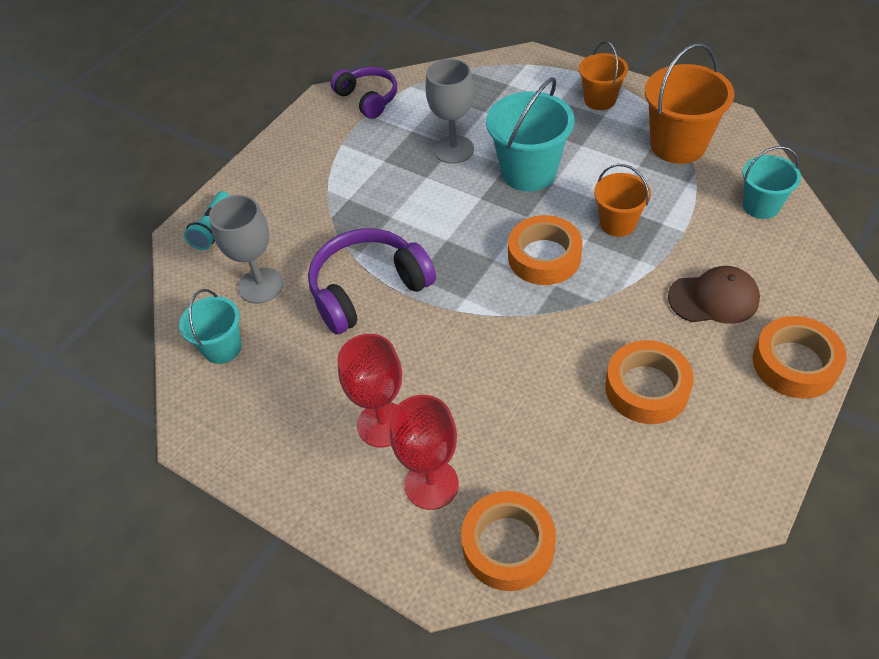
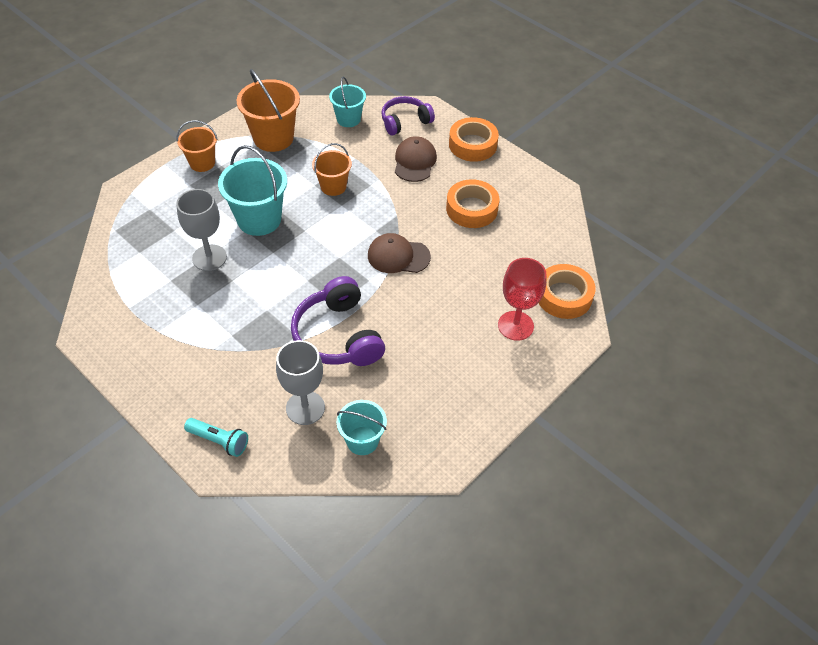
camera: 85 degrees left, 0 degrees up
purple headphones [330,67,397,119] -> purple headphones moved to [381,96,435,135]
red goblet [337,334,402,448] -> none
orange tape [508,215,582,285] -> none
none -> brown cap [368,233,431,273]

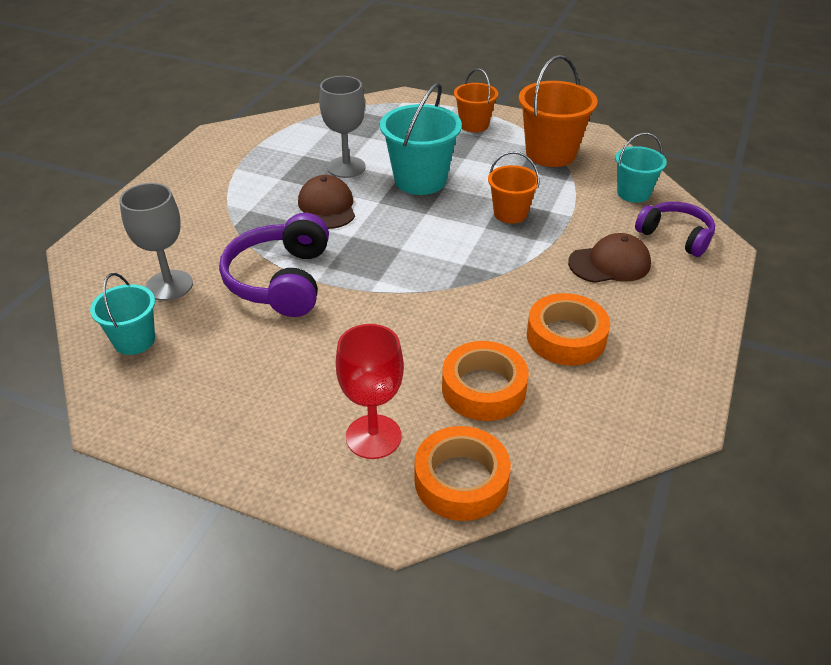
camera: 70 degrees right, 10 degrees down
turquoise flashlight [184,418,248,457] -> none
purple headphones [291,276,385,366] -> purple headphones turned 45 degrees counterclockwise [219,213,329,317]
brown cap [368,233,431,273] -> brown cap moved to [298,175,355,229]
orange tape [449,117,499,162] -> orange tape moved to [442,341,529,421]

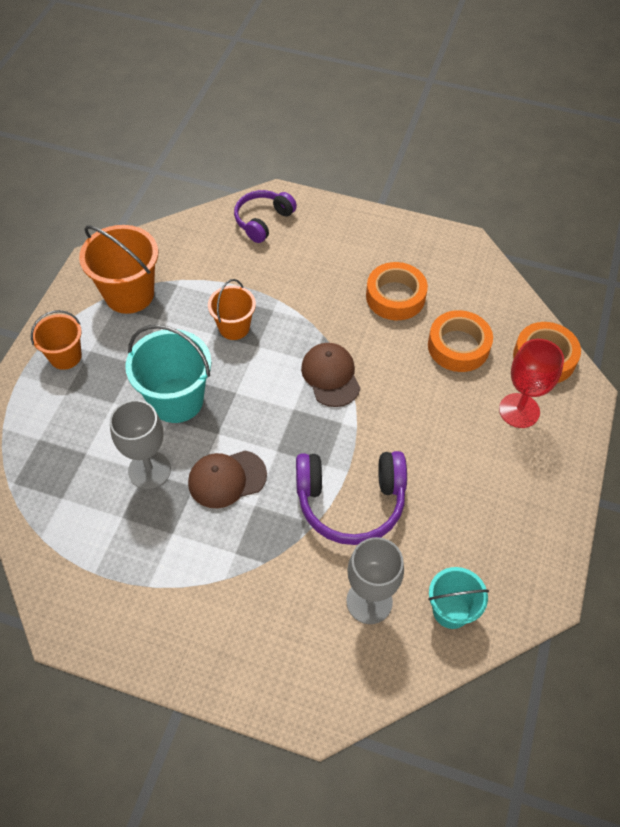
camera: 95 degrees left, 15 degrees up
brown cap [568,233,651,283] -> brown cap moved to [301,343,360,407]
turquoise bucket [615,133,667,203] -> none

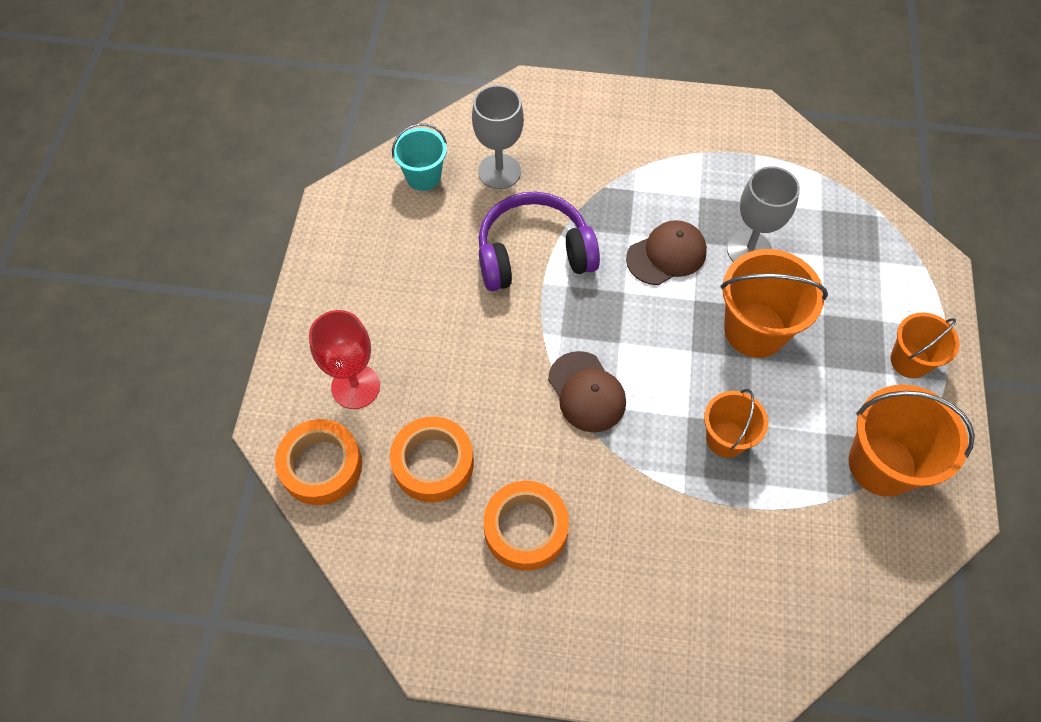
camera: 170 degrees right, 5 degrees up
turquoise bucket [125,325,212,423] -> orange bucket [720,249,828,358]
purple headphones [234,190,297,243] -> none

